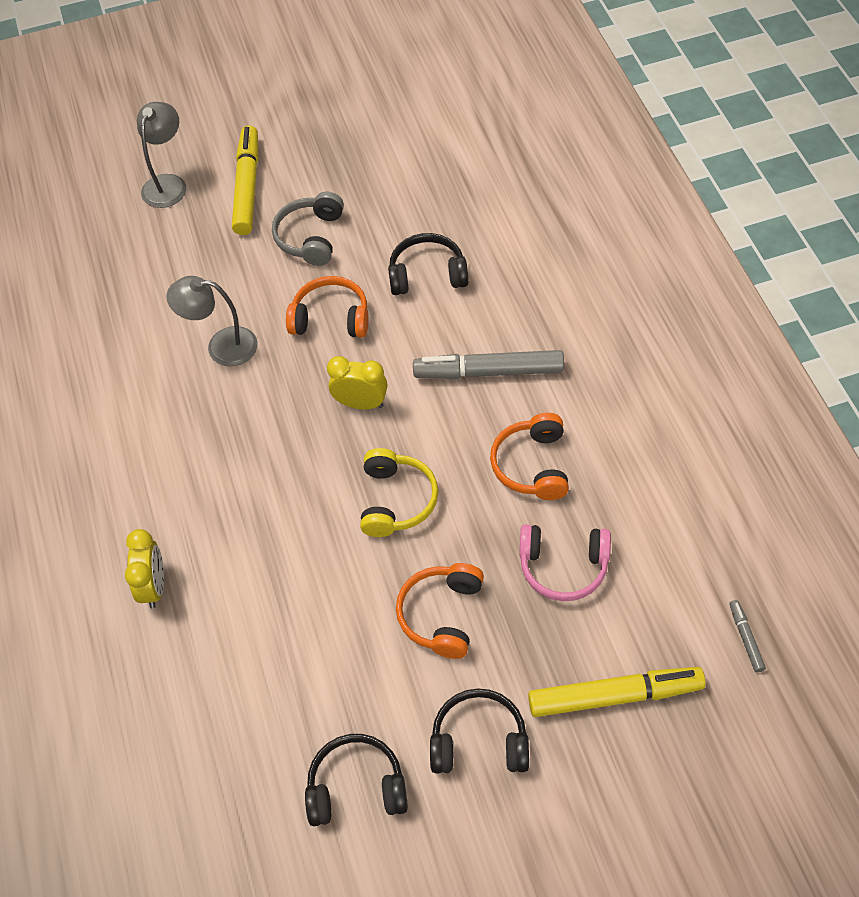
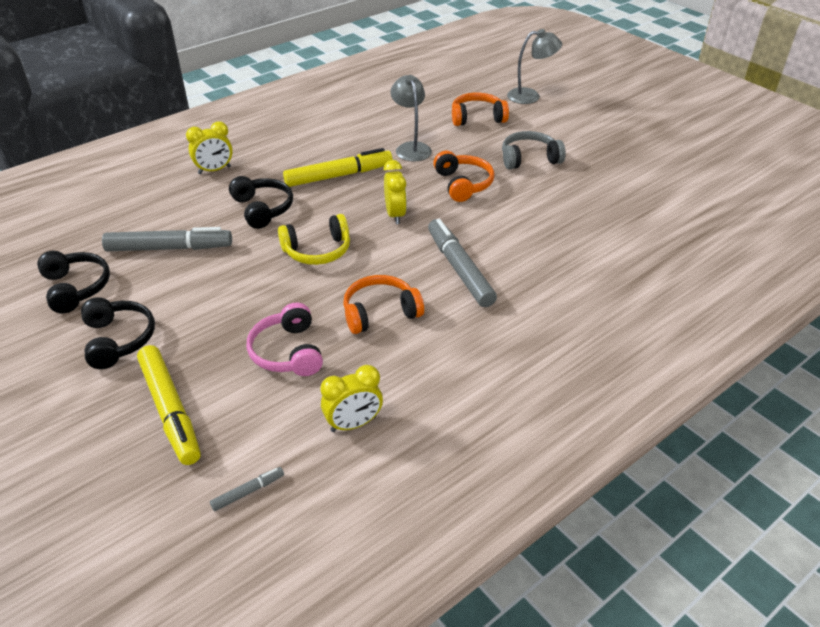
camera: 65 degrees right, 15 degrees down
yellow marker [232,125,259,235] -> yellow marker moved to [283,148,393,187]
black headphones [388,233,469,295] -> black headphones moved to [229,176,293,229]
orange headphones [396,563,484,659] -> orange headphones moved to [452,93,509,126]
none -> grey marker [102,227,232,251]
none -> yellow clock [320,365,383,432]

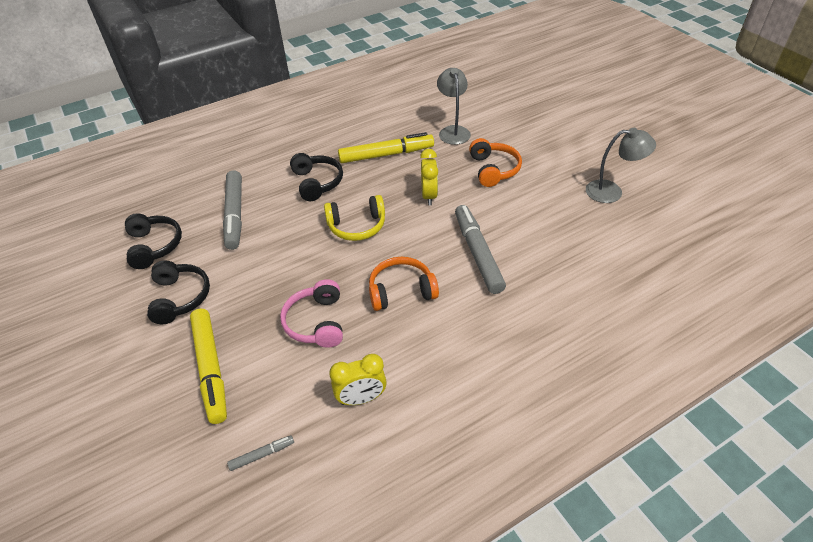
camera: 10 degrees right, 5 degrees up
grey marker [102,227,232,251] -> grey marker turned 75 degrees clockwise [223,170,242,250]
yellow clock [186,121,233,174] -> none
orange headphones [452,93,509,126] -> none
grey headphones [502,131,566,169] -> none
grey lamp [507,29,562,104] -> grey lamp moved to [586,128,656,203]

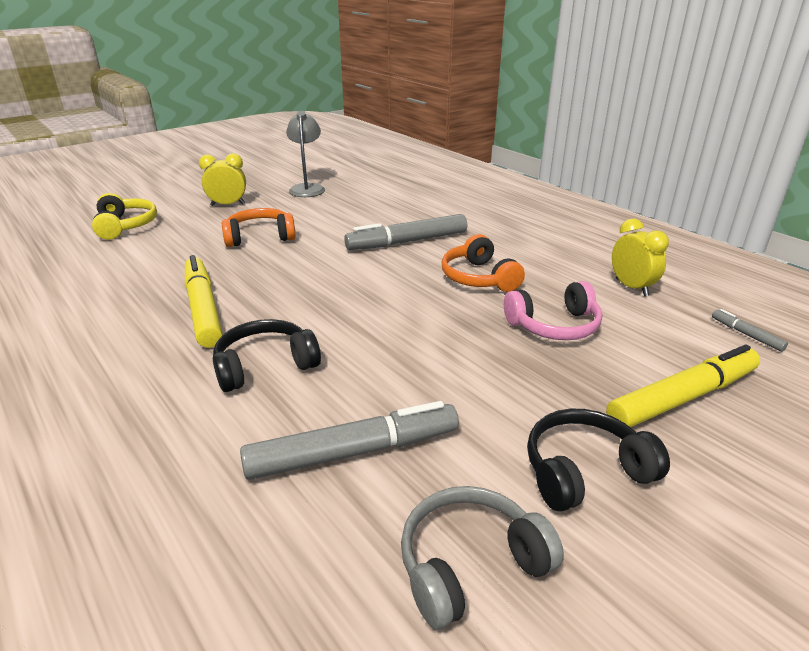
camera: 100 degrees left, 15 degrees down
black headphones [125,213,182,269] -> grey headphones [401,486,564,629]
yellow headphones [324,195,385,241] -> yellow headphones moved to [92,193,157,240]
yellow clock [420,149,438,205] -> yellow clock moved to [199,153,246,206]
grey lamp [437,68,471,145] -> none

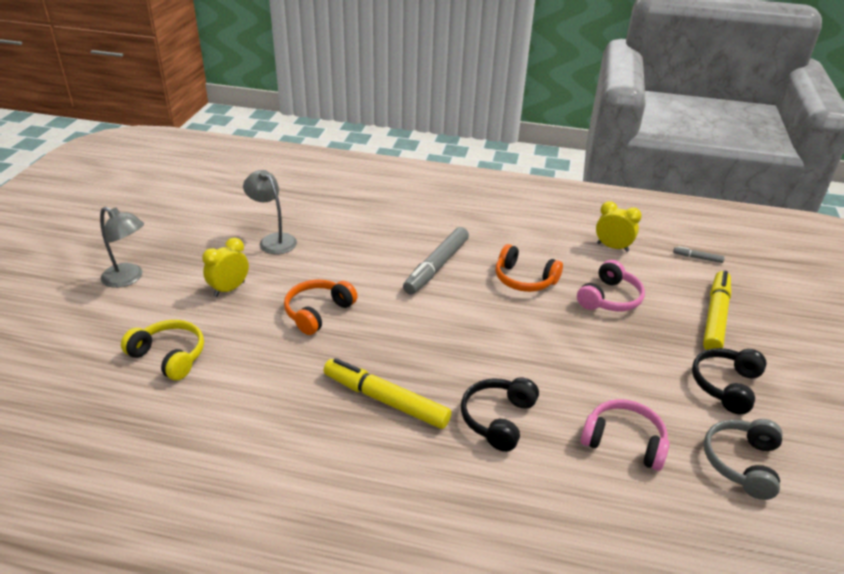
camera: 40 degrees left, 5 degrees up
grey marker [240,401,459,480] -> pink headphones [581,399,670,471]
none -> grey lamp [100,207,144,288]

